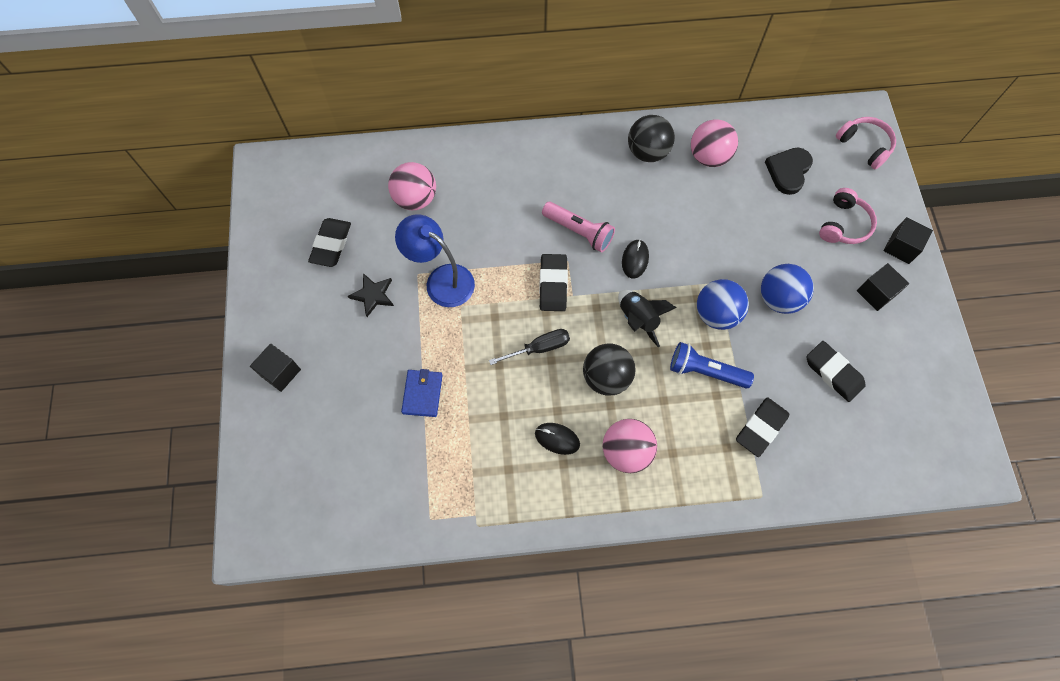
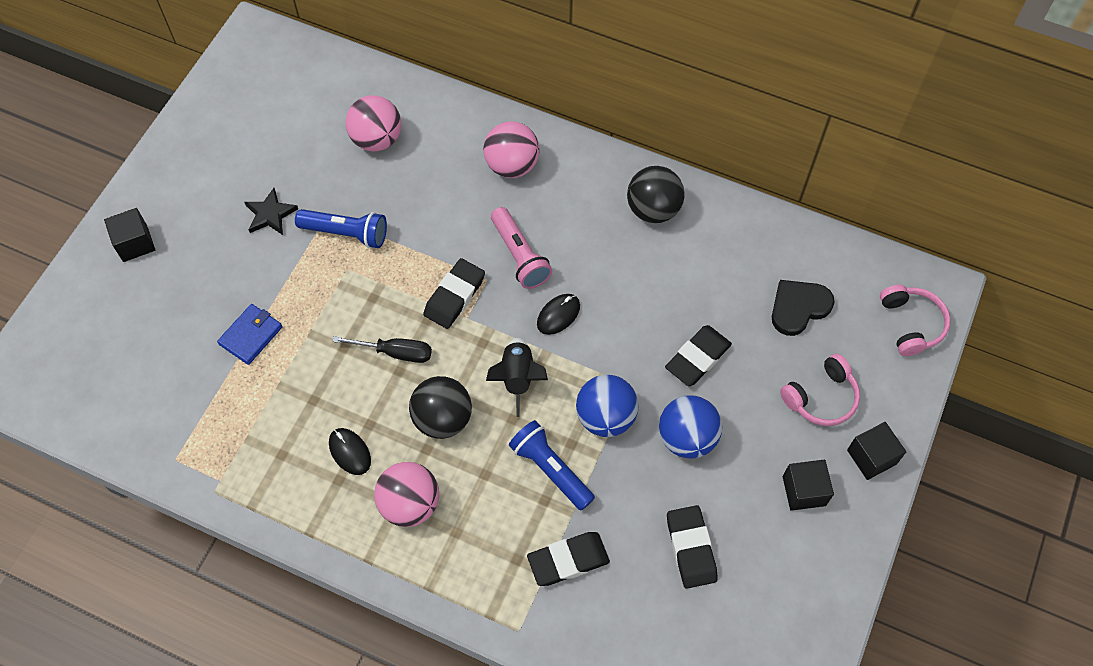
camera: 30 degrees right, 5 degrees down
black eraser [308,218,351,267] -> black eraser moved to [665,325,732,386]
blue lamp [395,214,475,307] -> blue flashlight [295,209,387,248]
pink ball [691,119,738,167] -> pink ball moved to [483,121,539,178]

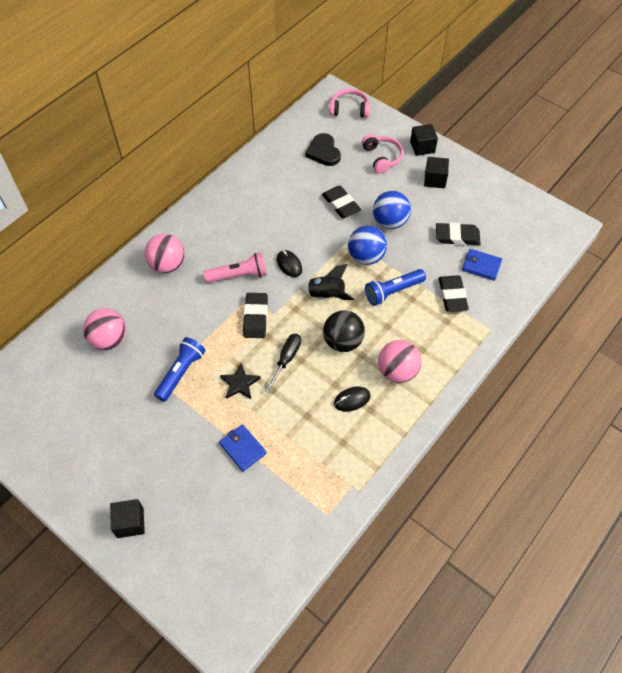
camera: 75 degrees left, 5 degrees down
black star [244,188,298,235] -> black star moved to [220,364,261,399]
black eraser [423,258,485,329] -> black eraser turned 45 degrees clockwise [243,293,268,338]
black ball [627,166,685,223] -> none
none -> blue wallet [462,249,502,281]

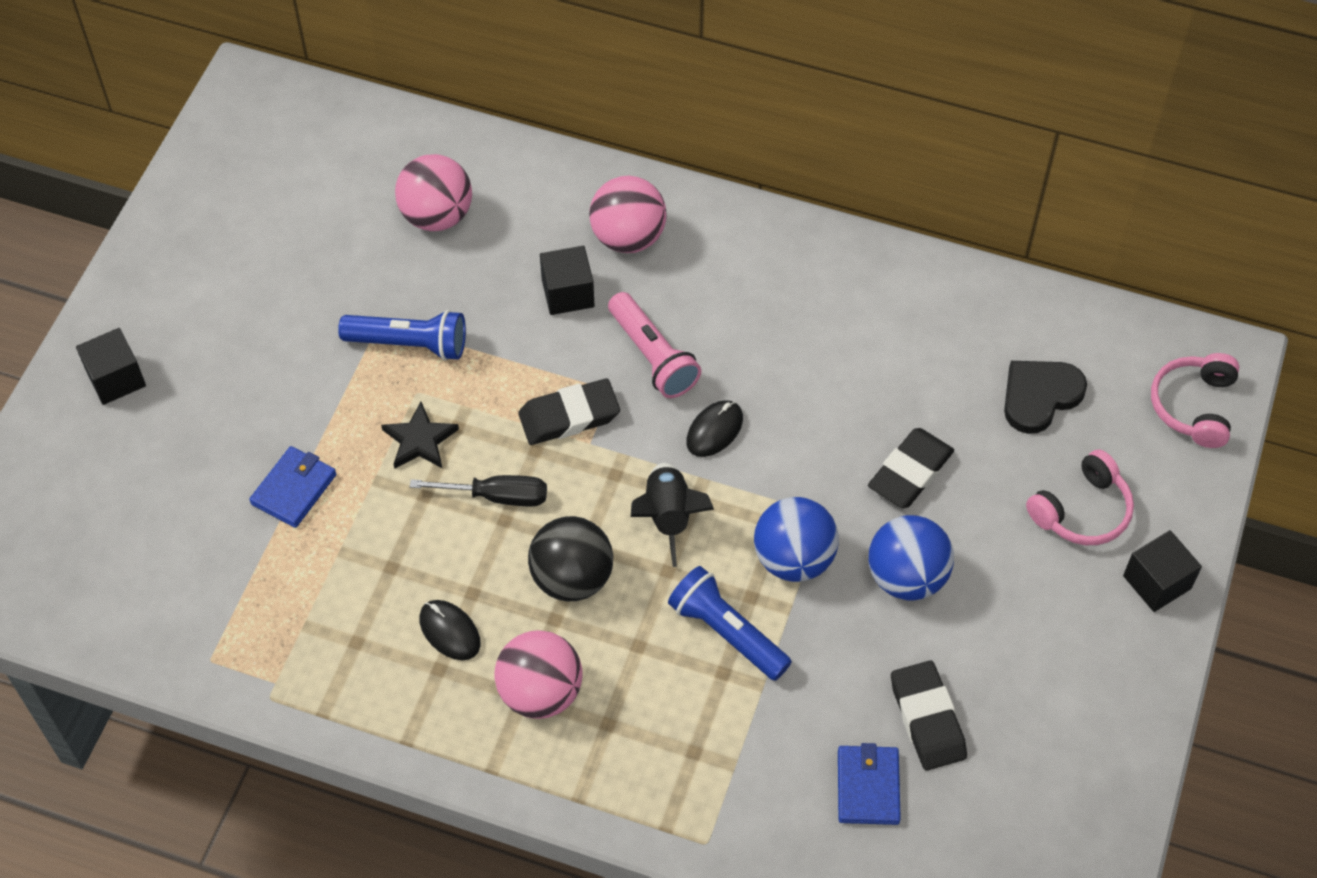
camera: 70 degrees right, 0 degrees up
pink headphones [329,89,370,118] -> pink headphones turned 150 degrees counterclockwise [1151,353,1239,448]
black cube [424,157,449,188] -> black cube moved to [540,246,595,315]
black eraser [439,275,469,312] -> none

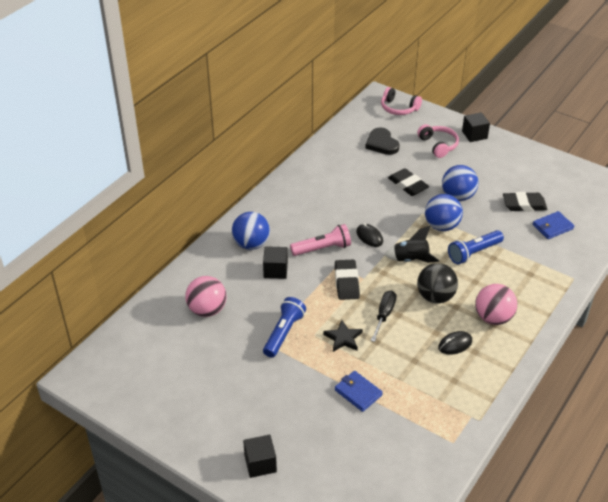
camera: 75 degrees left, 15 degrees down
pink ball [589,176,666,253] -> blue ball [232,212,270,250]
blue wallet [838,743,901,825] -> blue wallet turned 45 degrees counterclockwise [533,211,574,239]

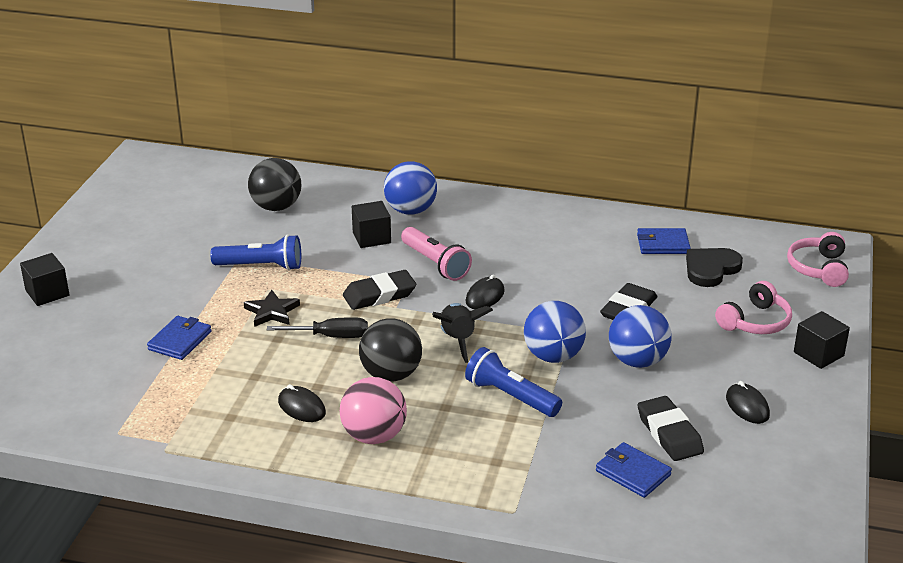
camera: 70 degrees right, 10 degrees down
pink ball [185,276,227,317] -> black ball [248,158,302,211]
none -> blue wallet [637,228,691,254]
none -> black mouse [726,381,770,424]

